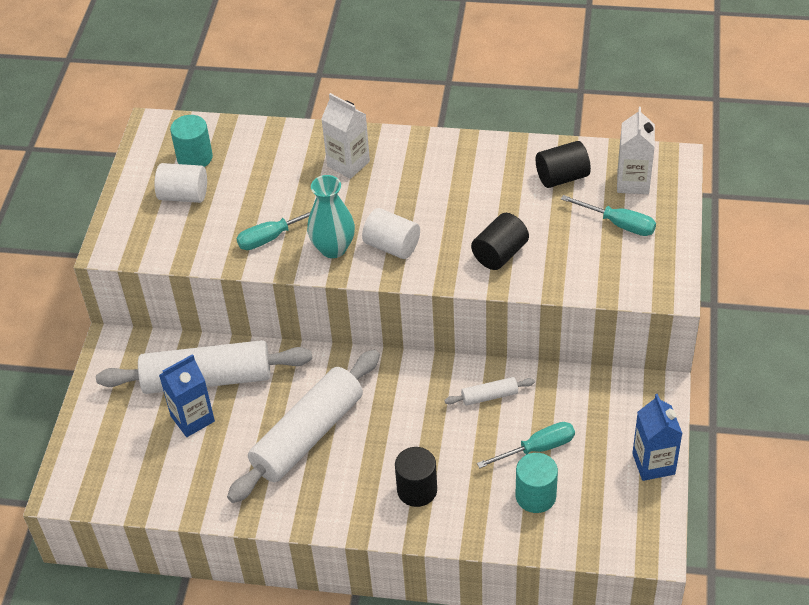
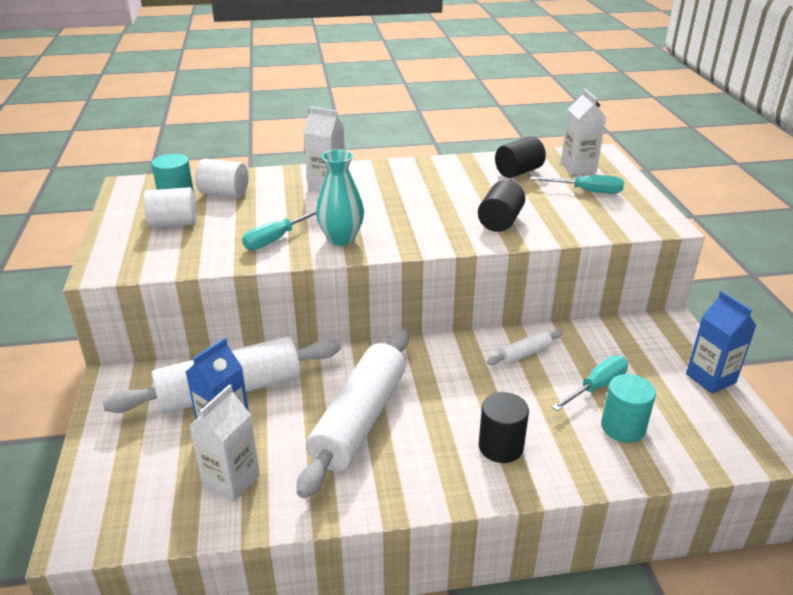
camera: 20 degrees left, 15 degrees down
white cylinder [362,208,420,259] -> white cylinder moved to [195,159,249,198]
none -> white carton [189,384,260,502]

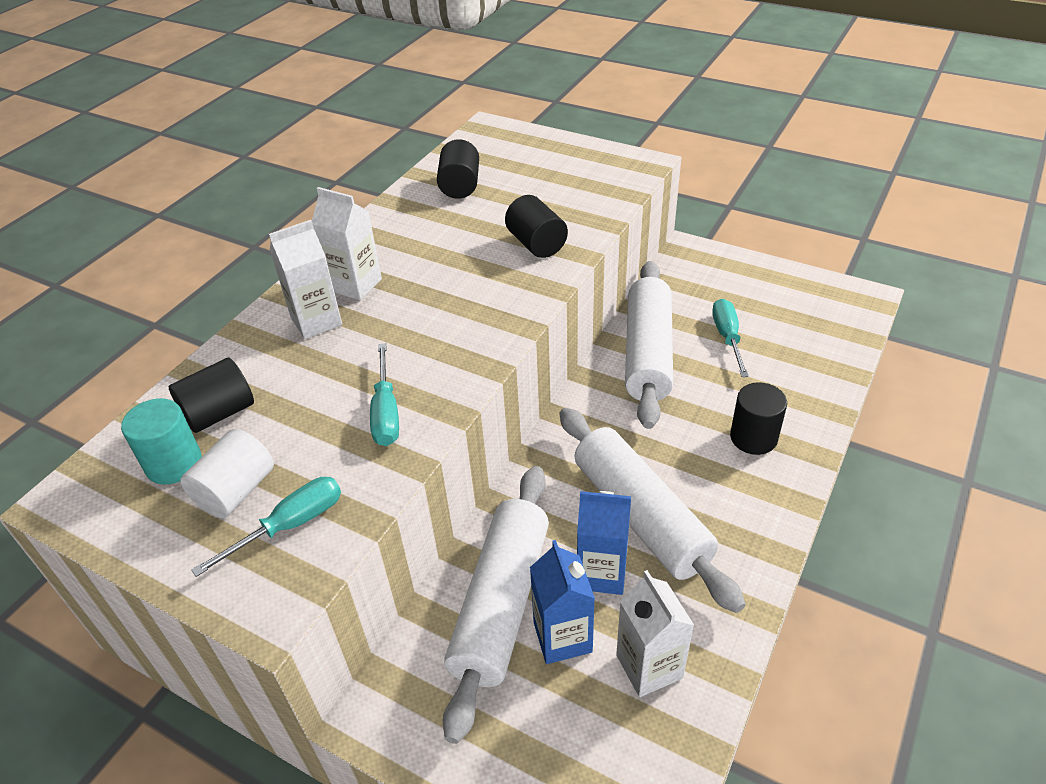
camera: 50 degrees left, 10 degrees up
white cylinder [195,159,249,198] -> black cylinder [169,358,254,433]
turquoise vase [316,149,364,246] -> none
white rolling pin [487,330,563,365] -> white rolling pin [625,261,673,429], size x2.35
turquoise screwdriver [531,175,624,194] -> turquoise screwdriver moved to [191,477,341,577]
white carton [561,89,606,175] -> white carton moved to [312,187,382,300]
turquoise cylinder [601,374,656,443] -> none
blue carton [686,291,757,394] -> blue carton moved to [577,491,631,595]

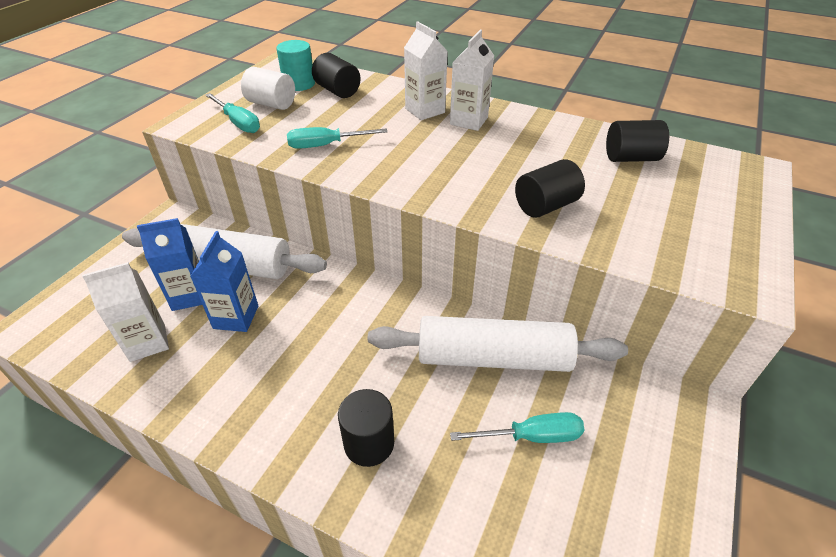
camera: 85 degrees right, 0 degrees up
white rolling pin [559,408,746,613] -> none

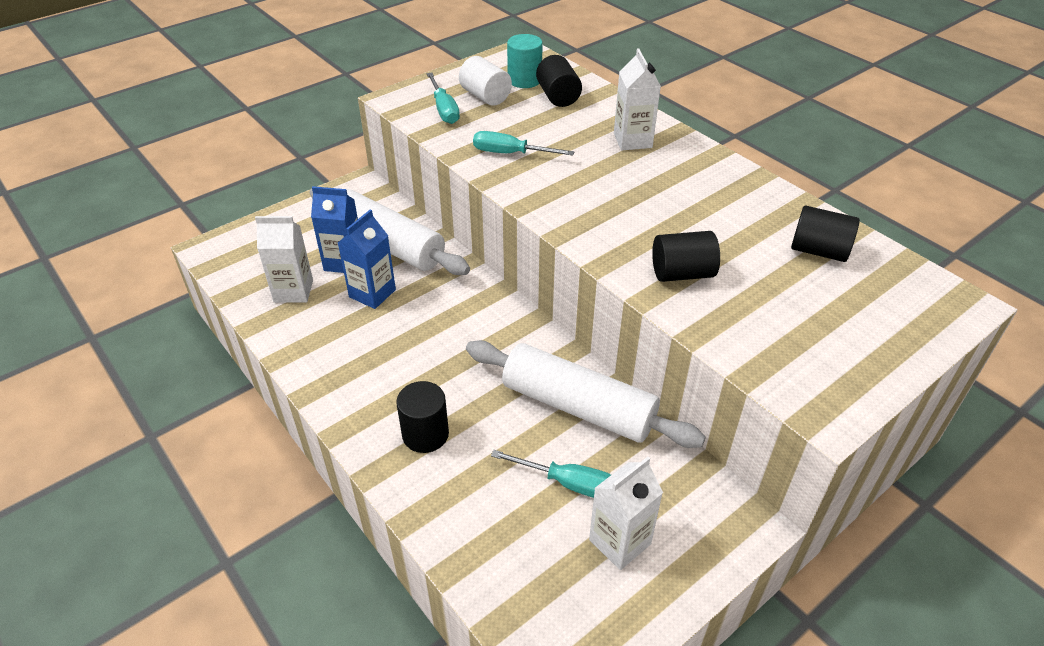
camera: 25 degrees right, 0 degrees up
white carton [450,30,494,131] -> white carton moved to [589,457,663,570]

